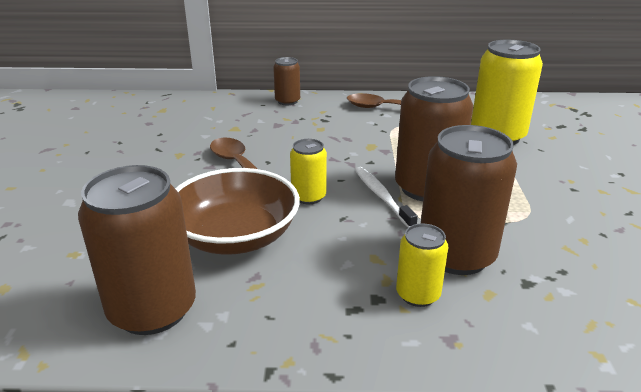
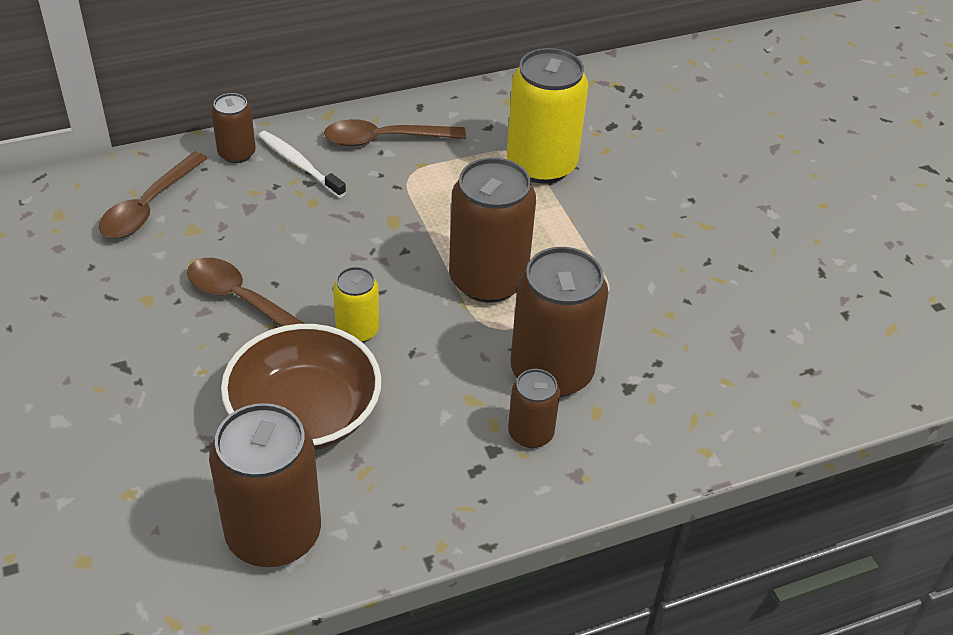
camera: 25 degrees left, 15 degrees up
white toothbrush [355,167,418,227] -> white toothbrush moved to [258,131,346,198]
yellow can [396,223,448,307] -> brown can [508,369,560,448]
none -> brown spoon [99,152,208,238]

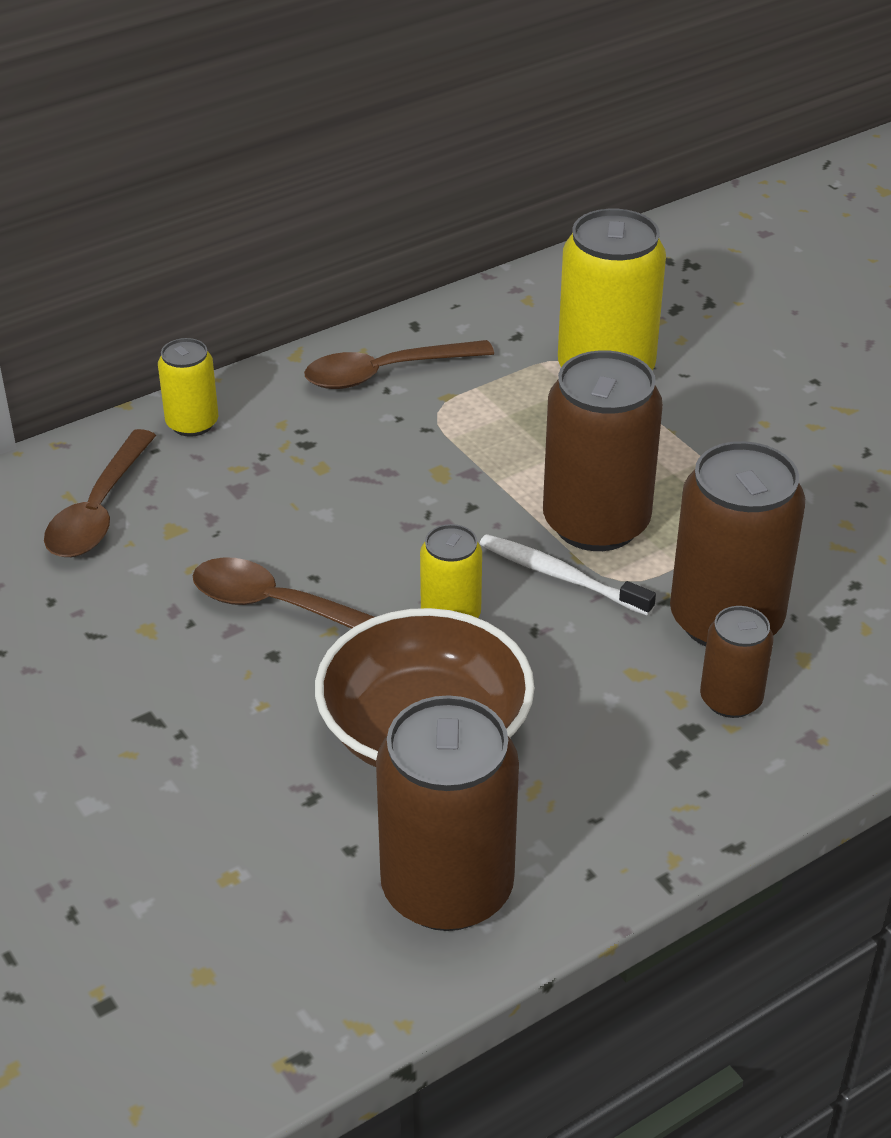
camera: 10 degrees left, 5 degrees down
brown can [212,93,256,163] -> yellow can [158,338,218,437]
white toothbrush [258,131,346,198] -> white toothbrush moved to [479,534,656,616]

